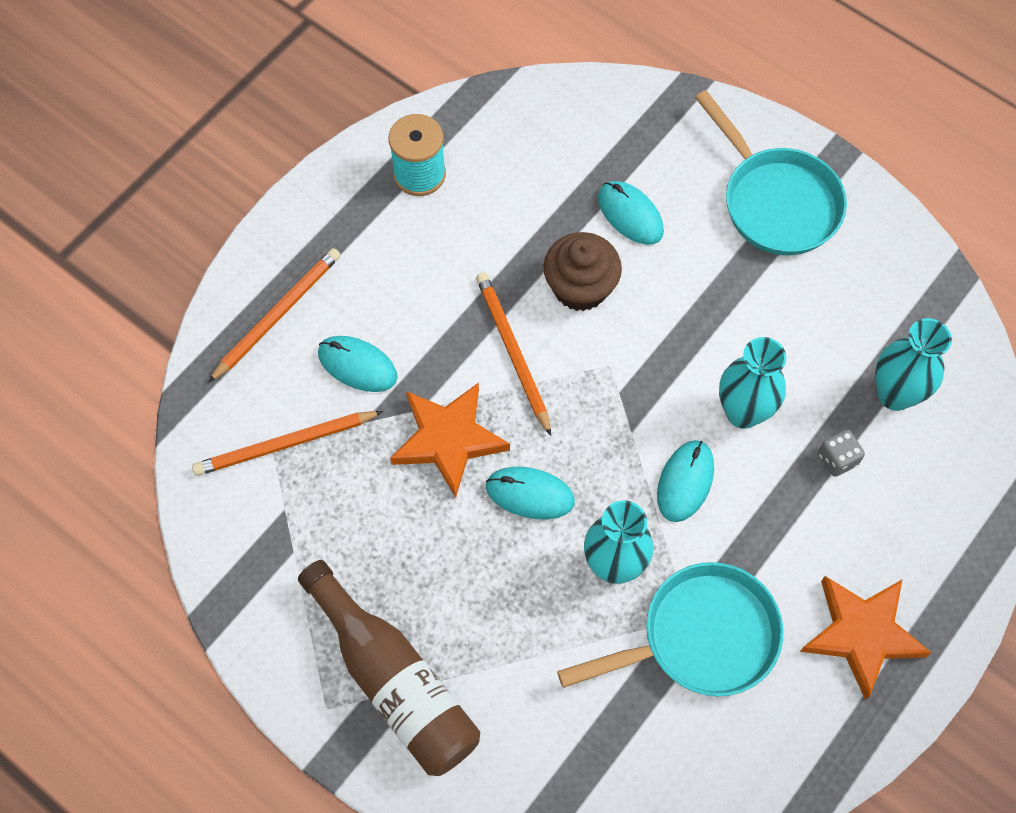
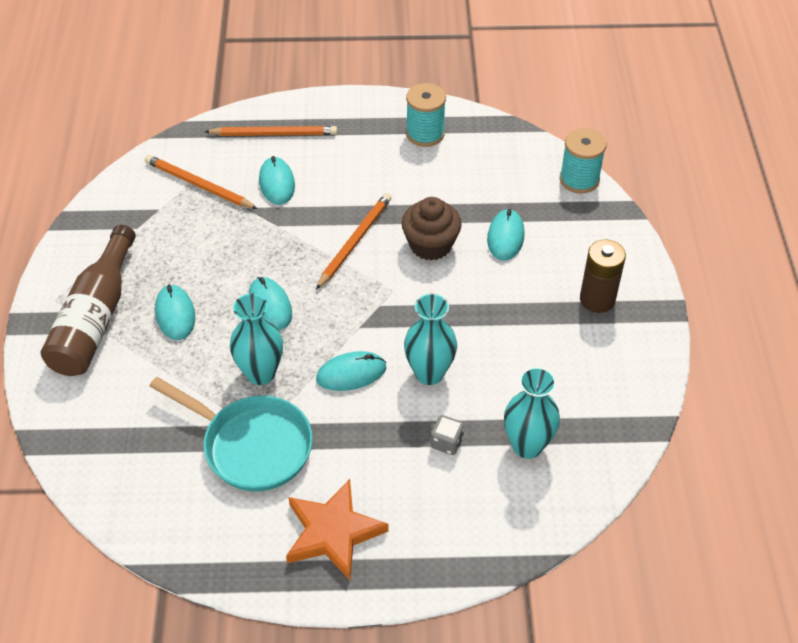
camera: 50 degrees right, 15 degrees down
orange star [390,383,510,498] -> none
turquoise pan [695,90,847,255] -> brown battery [580,239,626,313]
none -> turquoise mouse [155,284,195,340]
none -> turquoise spool [560,128,606,194]

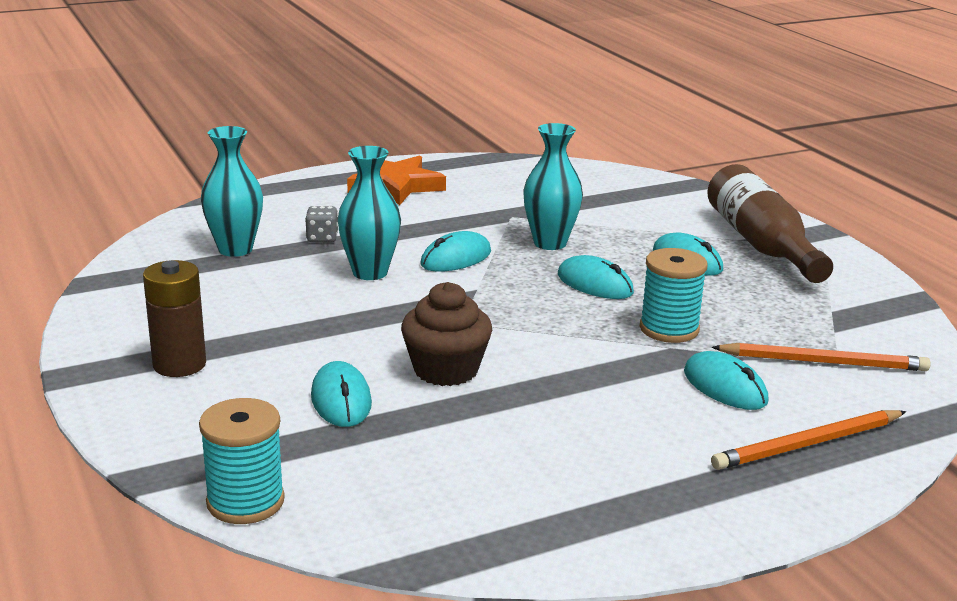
camera: 155 degrees right, 25 degrees down
turquoise pan [150,377,313,492] -> none
orange pencil [316,193,392,290] -> none
turquoise spool [406,83,446,147] -> turquoise spool moved to [640,248,707,343]

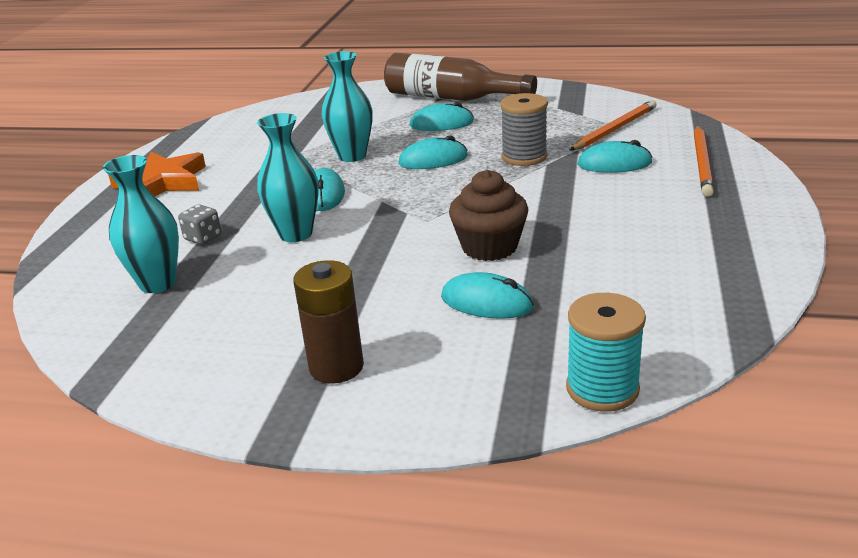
camera: 50 degrees left, 5 degrees up
turquoise spool [640,248,707,343] -> grey spool [500,93,548,166]

